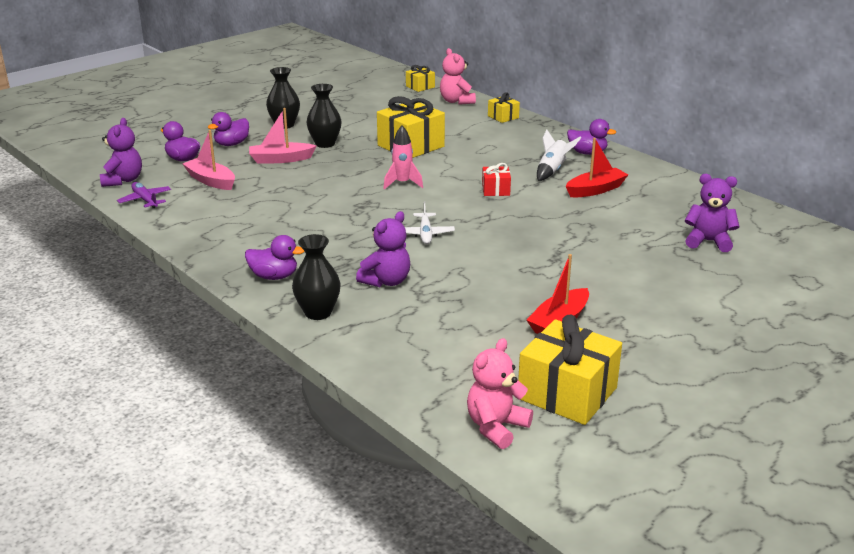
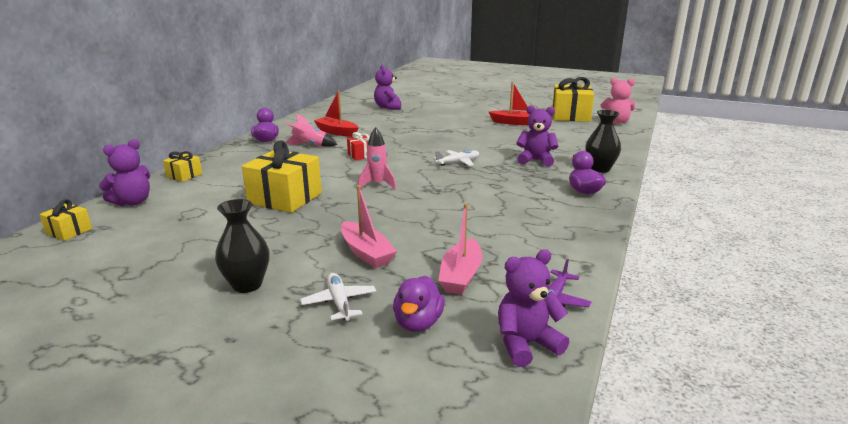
camera: 115 degrees left, 5 degrees down
purple duck [208,112,249,146] -> white plane [300,273,376,321]
black vase [306,84,342,148] -> none
pink teddy bear [440,48,476,105] -> purple teddy bear [99,139,150,206]
white rocket [537,129,581,181] -> pink rocket [285,114,337,147]

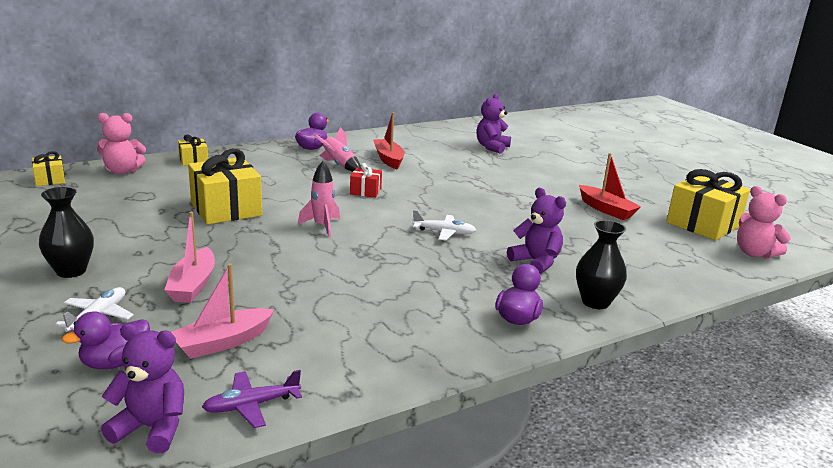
camera: 35 degrees right, 0 degrees up
purple teddy bear [99,139,150,206] -> pink teddy bear [97,113,146,174]

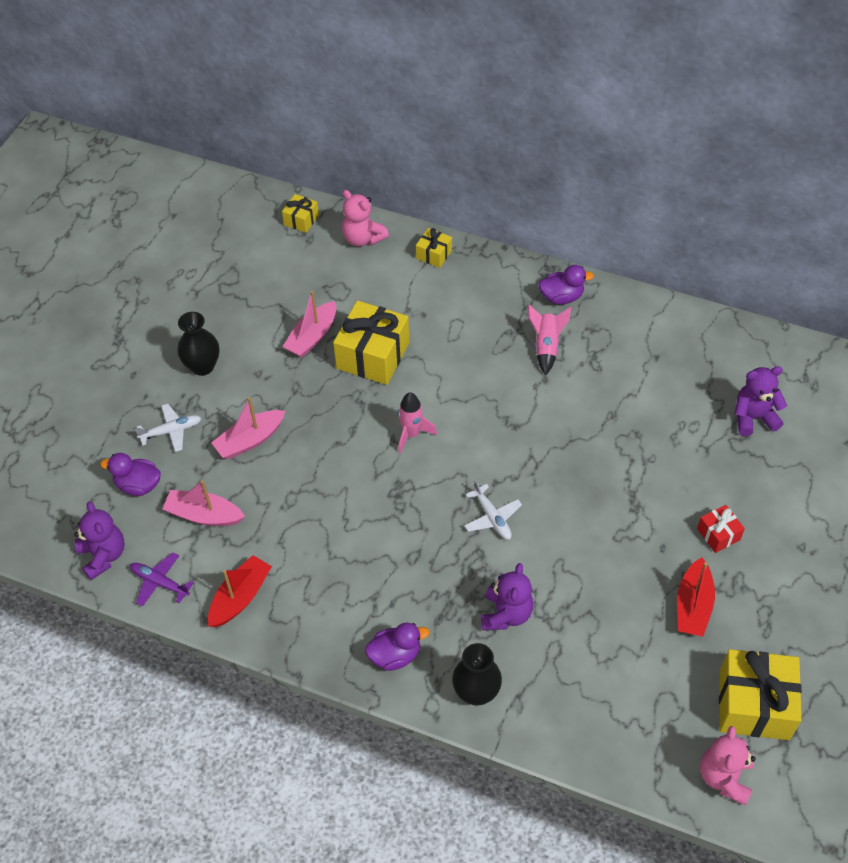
camera: 55 degrees right, 30 degrees up
red gift [350,163,382,198] -> red gift moved to [697,505,745,553]
red boat [373,112,404,169] -> red boat moved to [208,555,272,627]
none -> pink boat [282,291,337,358]

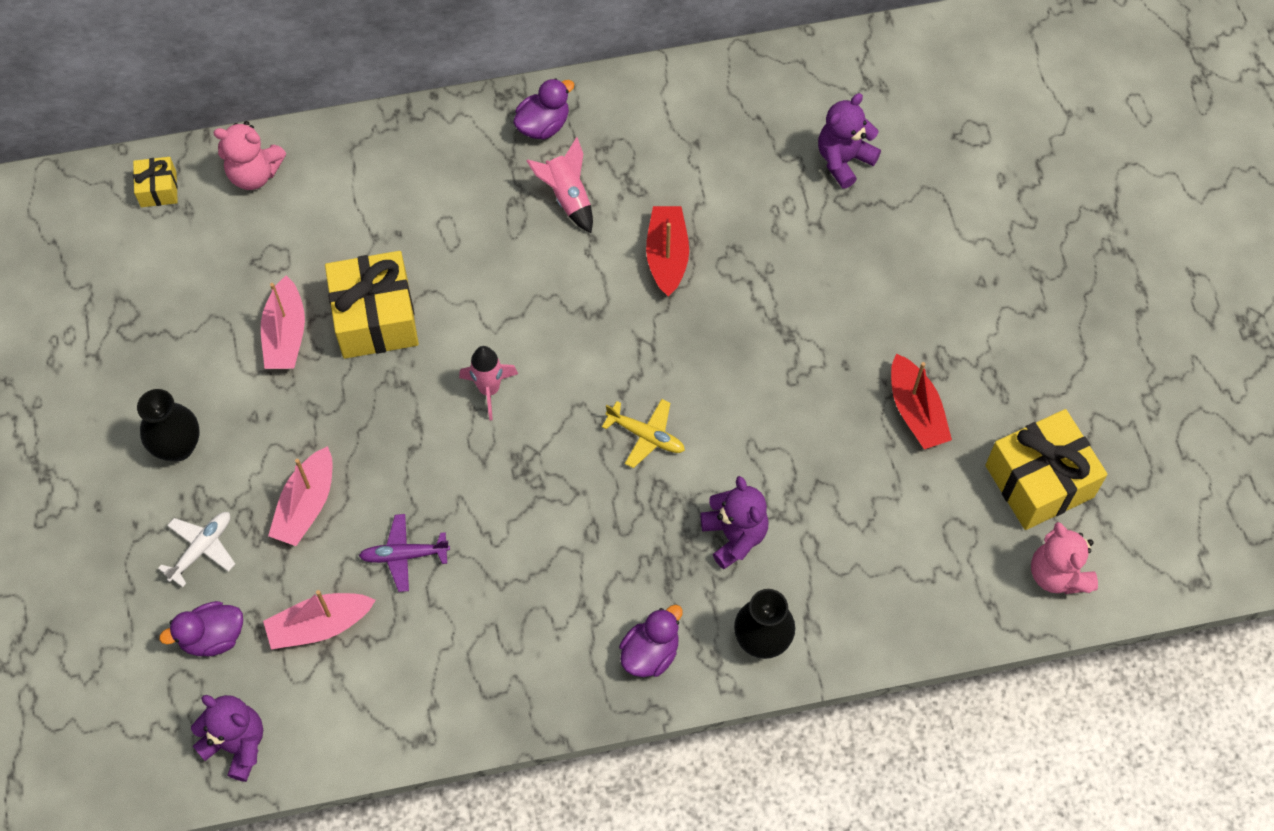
camera: 35 degrees left, 10 degrees up
purple plane [130,552,194,607] -> purple plane moved to [359,514,450,592]
red boat [208,555,272,627] -> red boat moved to [646,206,689,296]
yellow gift [416,228,452,268] -> none
white plane [464,480,522,540] -> yellow plane [602,399,685,468]
red gift [697,505,745,553] -> none

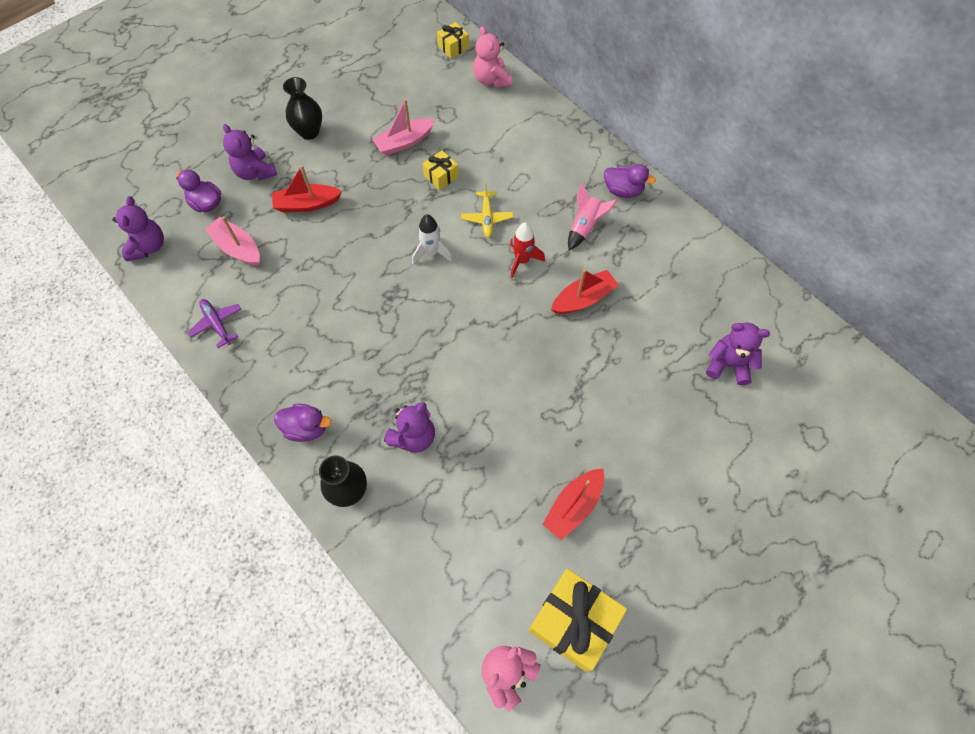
camera: 60 degrees right, 0 degrees up
white plane [158,512,235,587] -> purple teddy bear [223,124,277,181]
pink boat [268,446,333,546] -> red boat [272,165,342,212]
yellow gift [325,251,419,359] -> yellow gift [422,150,459,190], size x0.50
purple plane [359,514,450,592] -> purple plane moved to [188,299,241,348]
pink rocket [459,346,518,420] -> white rocket [412,214,452,264]
yellow plane [602,399,685,468] -> yellow plane moved to [461,183,513,238]
none -> red rocket [510,222,545,278]

